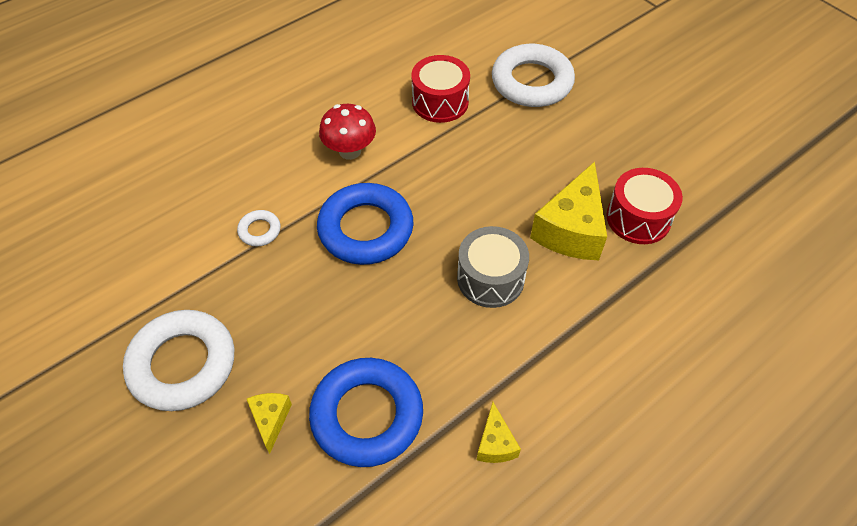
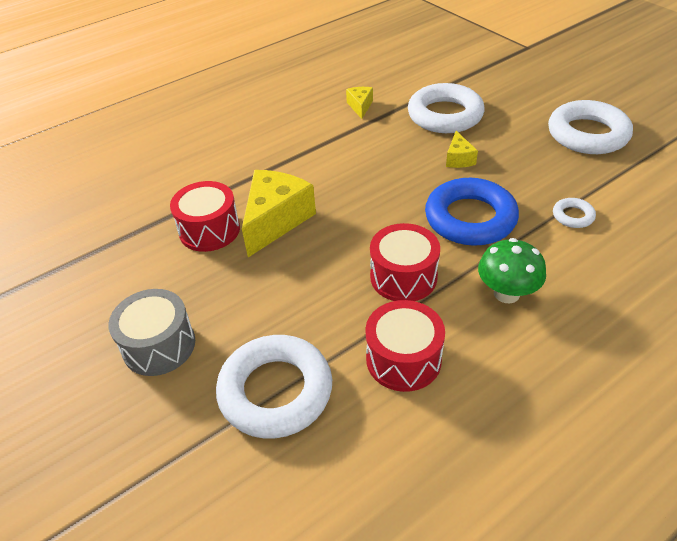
camera: 175 degrees left, 10 degrees down
yellow cheese [247,393,292,454] -> yellow cheese moved to [446,131,478,168]
blue ring [309,358,423,467] -> white ring [408,83,485,133]
red mushroom [319,104,376,160] -> green mushroom [478,238,546,303]
grey drum [457,226,529,308] -> grey drum moved to [108,289,195,376]
none -> red drum [370,223,440,301]

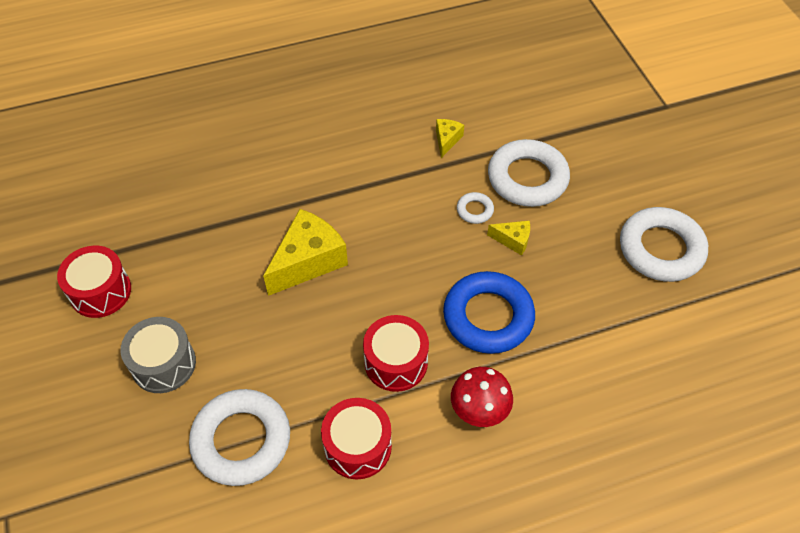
camera: 15 degrees right, 10 degrees up
red drum [170,181,240,252] -> red drum moved to [57,246,131,318]
yellow cheese [446,131,478,168] -> yellow cheese turned 90 degrees counterclockwise [487,221,530,255]
green mushroom [478,238,546,303] -> red mushroom [451,367,513,427]
white ring [553,198,596,228] -> white ring moved to [457,192,494,224]

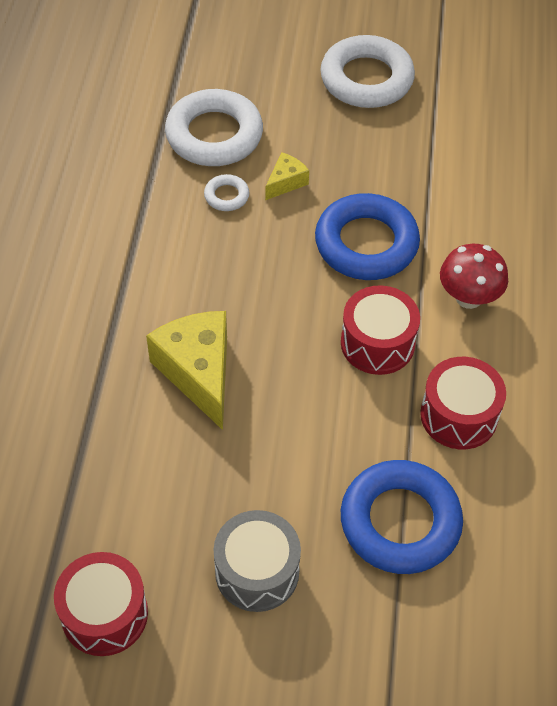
camera: 65 degrees left, 0 degrees up
white ring [189,389,290,486] -> blue ring [341,460,463,574]
yellow cheese [436,119,464,158] -> none

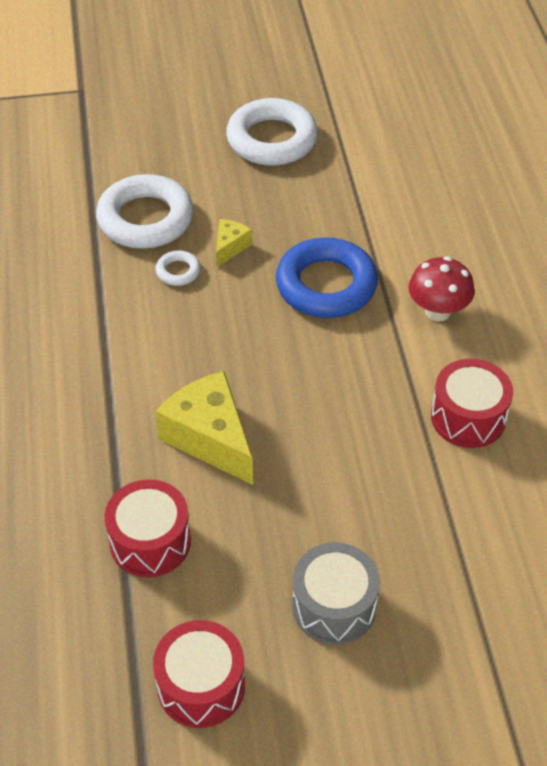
camera: 15 degrees left, 5 degrees down
red drum [341,285,420,375] -> red drum moved to [104,479,191,577]
blue ring [341,460,463,574] -> none

